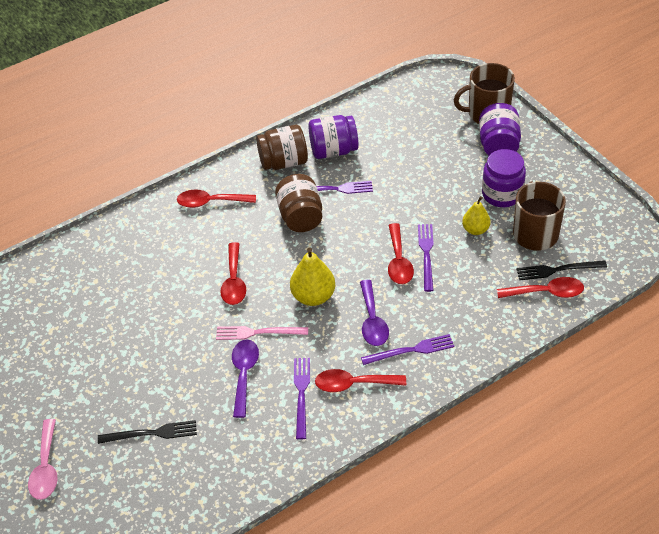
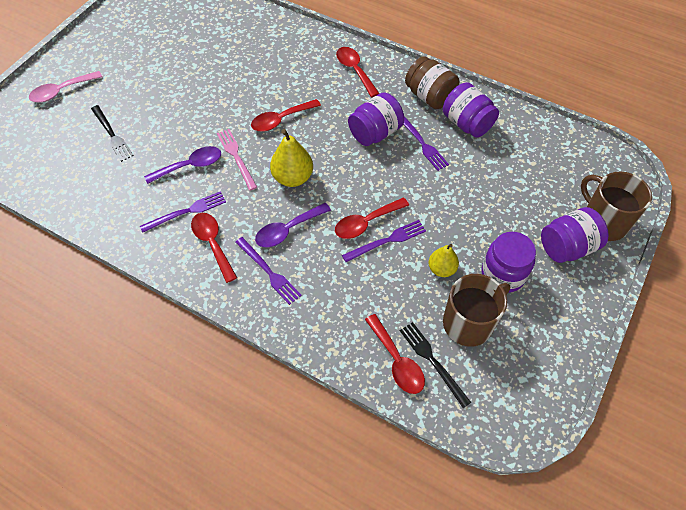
camera: 60 degrees right, 10 degrees up
brown jar [275,174,322,232] -> purple jar [348,92,404,146]

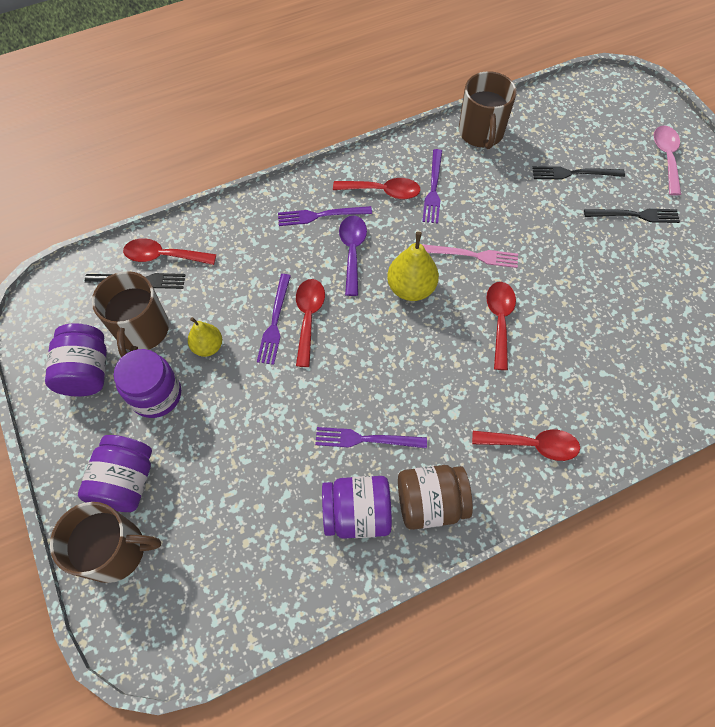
camera: 125 degrees right, 5 degrees up
purple spoon [144,146,221,184] -> none
purple jar [348,92,404,146] -> purple jar moved to [45,323,107,396]
none -> brown mug [459,71,517,149]
none -> black fork [584,209,680,223]

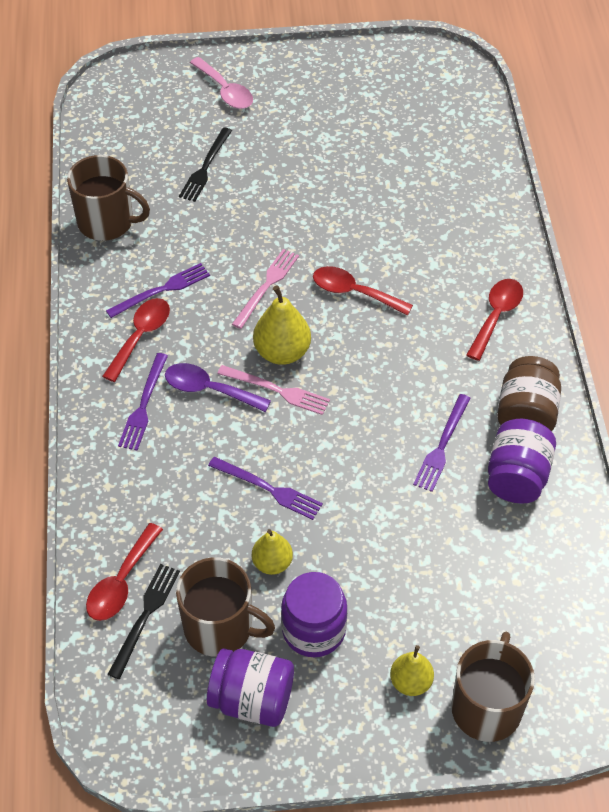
camera: 70 degrees left, 10 degrees down
purple jar [78,435,152,512] -> yellow pear [390,645,434,696]
red spoon [296,279,325,367] -> none
purple fork [422,149,442,223] -> purple fork turned 60 degrees counterclockwise [106,263,210,318]
black fork [584,209,680,223] -> none
pink spoon [654,125,681,196] -> pink spoon turned 150 degrees counterclockwise [190,57,253,109]
none -> pink fork [217,365,330,415]

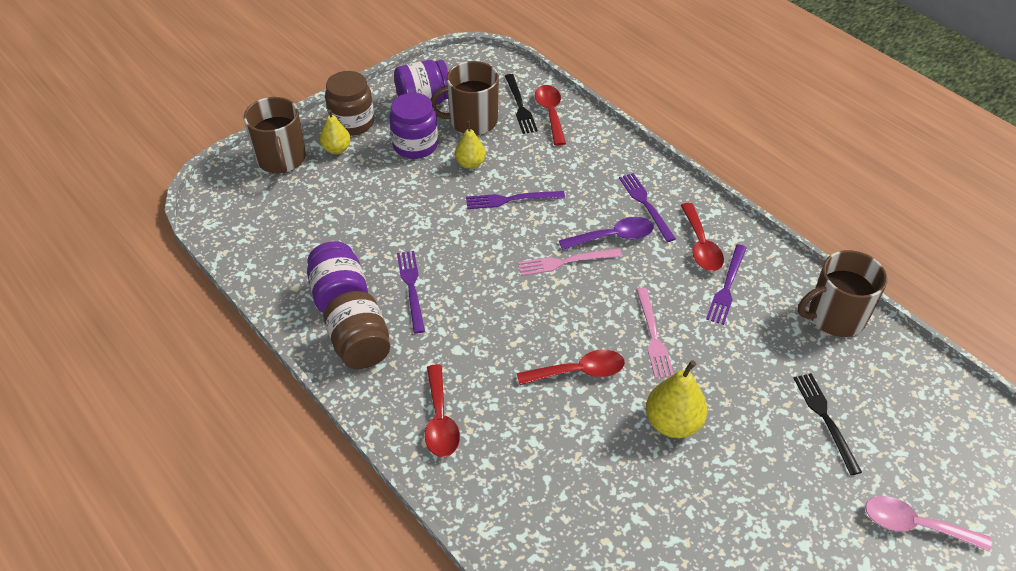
camera: 145 degrees right, 5 degrees down
yellow pear [253,286,311,365] -> yellow pear moved to [646,360,708,438]
none -> brown jar [325,71,374,136]

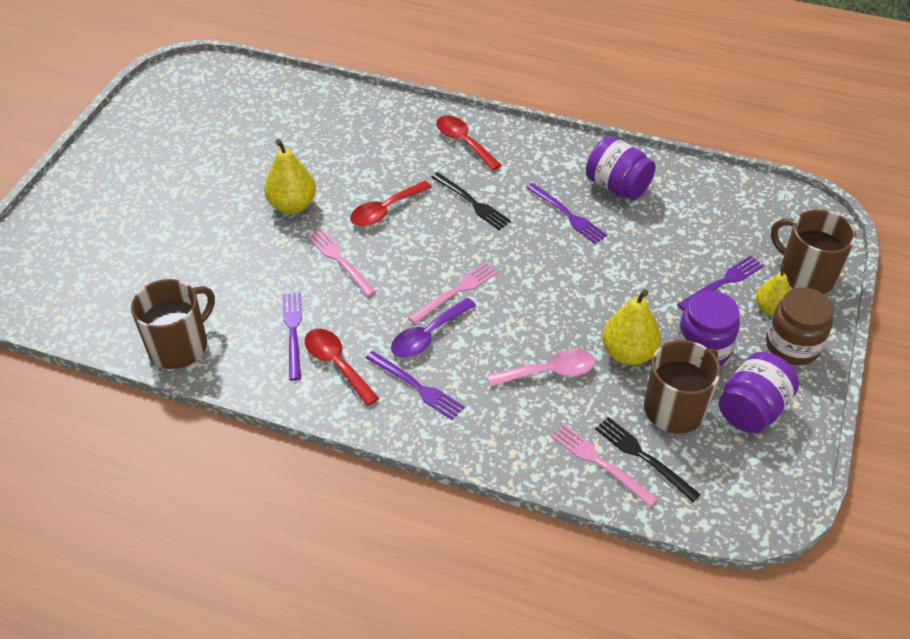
camera: 150 degrees right, 0 degrees up
brown jar [323,291,390,369] -> none
yellow pear [455,121,486,169] -> yellow pear [602,289,661,365], size x1.55
purple fork [466,191,565,209] -> purple fork moved to [677,256,764,311]
red spoon [535,85,566,146] -> pink fork [551,424,658,507]
black fork [794,373,862,475] -> black fork moved to [431,172,511,230]
pink spoon [865,496,991,552] -> pink spoon moved to [487,349,596,386]

